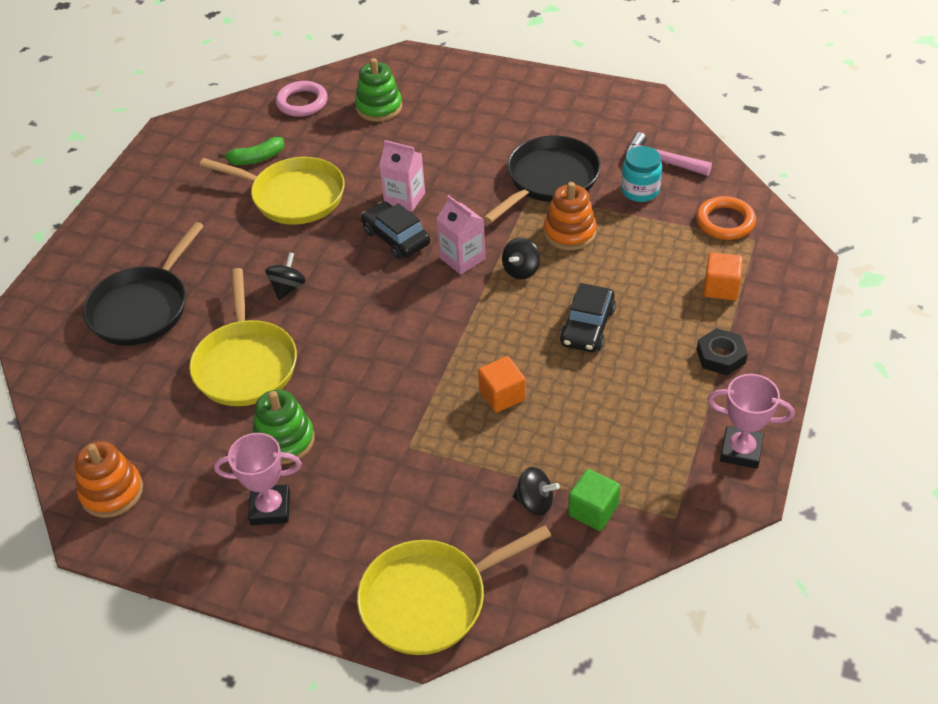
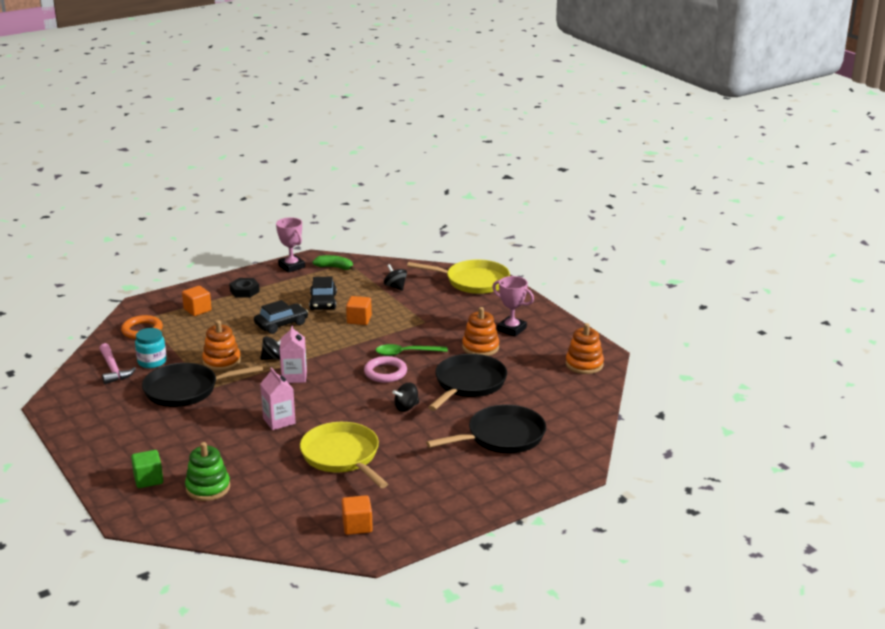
camera: 145 degrees left, 20 degrees down
yellow pan [189,268,297,406] -> black pan [428,354,507,411]
green banana [218,137,284,165] -> green banana moved to [313,255,355,271]
green stacking toy [253,390,315,464] -> orange stacking toy [462,307,499,356]
pink ring [276,81,328,117] -> pink ring moved to [364,356,407,383]
black car [361,201,430,259] -> black car moved to [309,276,337,310]
green cube [568,469,620,531] -> green cube moved to [131,450,163,488]
none -> orange cube [342,495,373,535]
none -> green spoon [376,344,448,356]

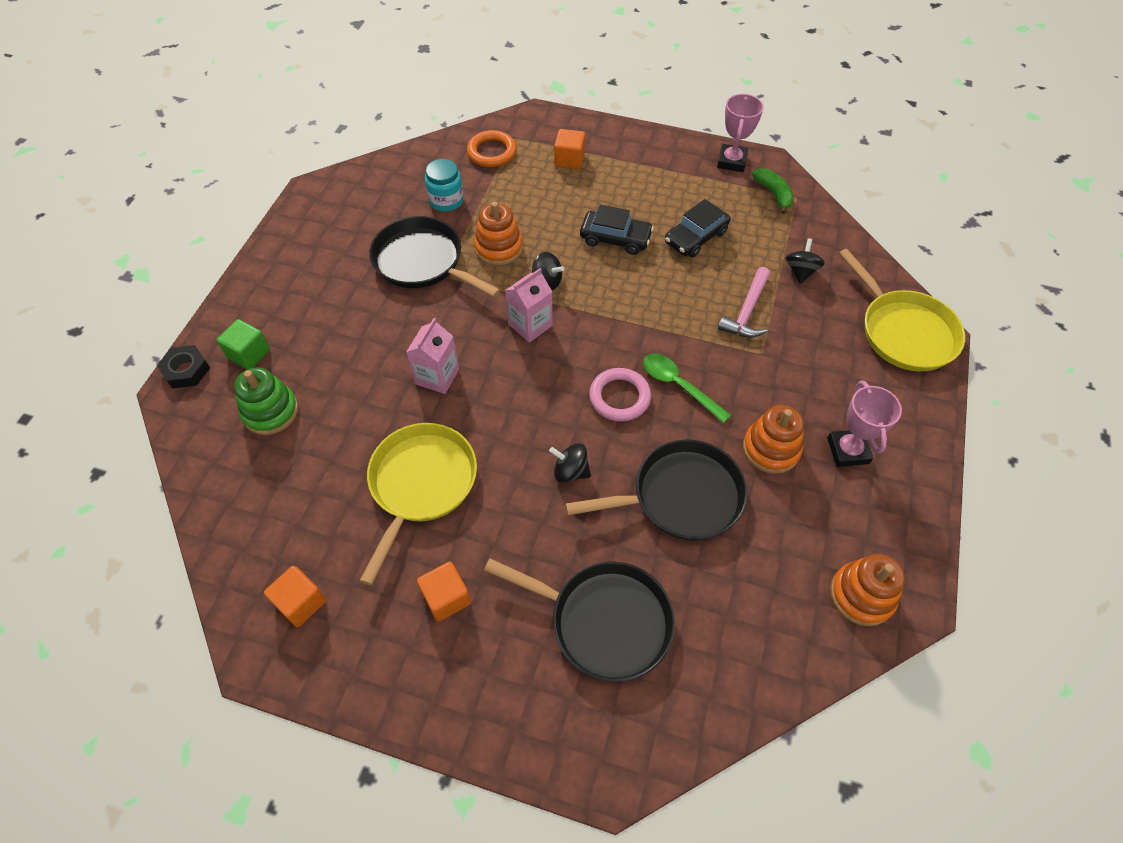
camera: 50 degrees right, 30 degrees up
pink hammer [99,343,136,384] -> pink hammer moved to [718,267,770,338]
black nut [229,278,260,298] -> black nut moved to [157,345,210,389]
orange cube [346,296,372,325] -> orange cube moved to [417,561,471,622]

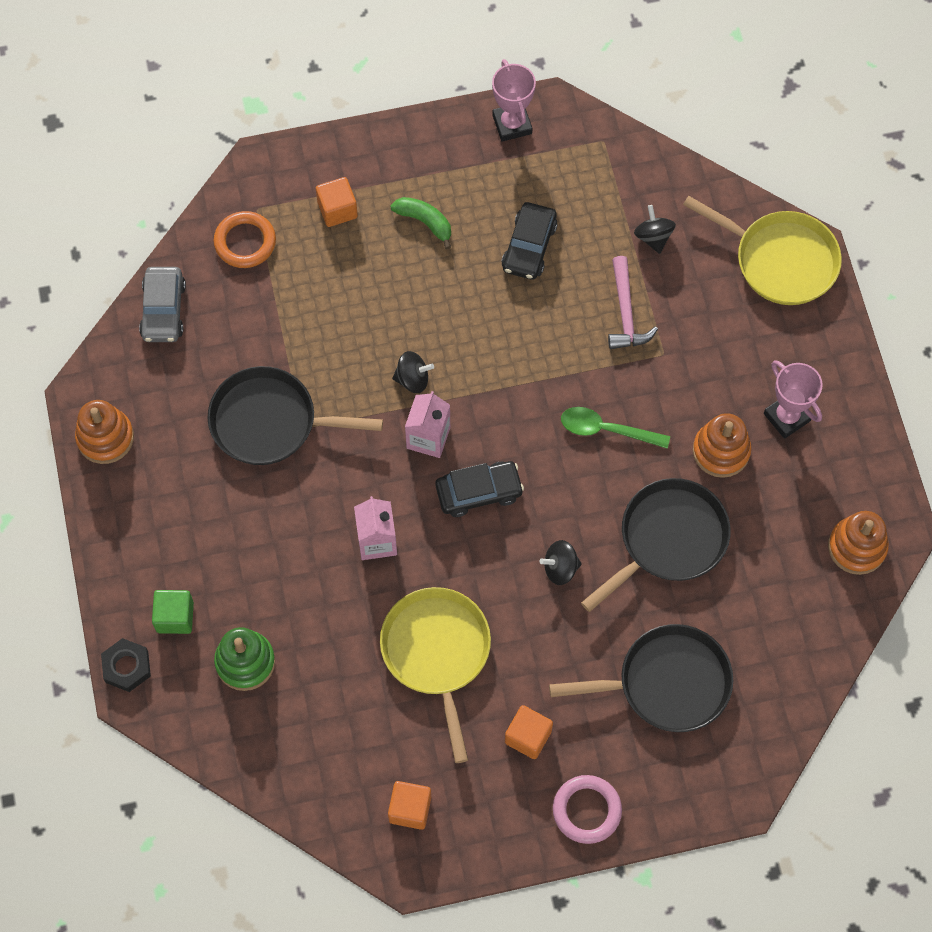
camera: 30 degrees left, 10 degrees up
turquoise jar [425,159,464,212] -> none
orange stacking toy [474,202,523,266] -> orange stacking toy moved to [75,400,134,464]
black car [580,204,654,255] -> black car moved to [435,461,524,517]
pink ring [589,368,651,422] -> pink ring moved to [553,775,622,844]
green banana [752,168,793,214] -> green banana moved to [390,197,451,249]
none -> grey car [139,267,186,342]

